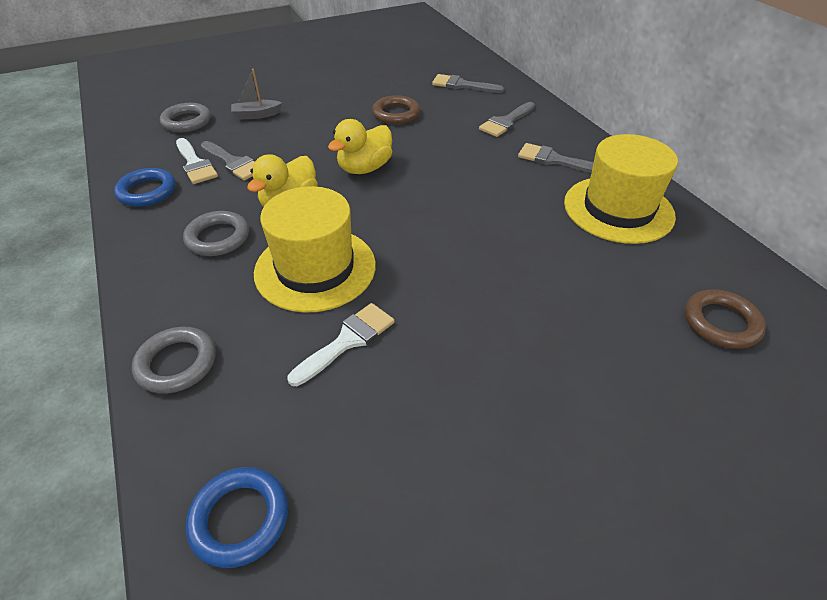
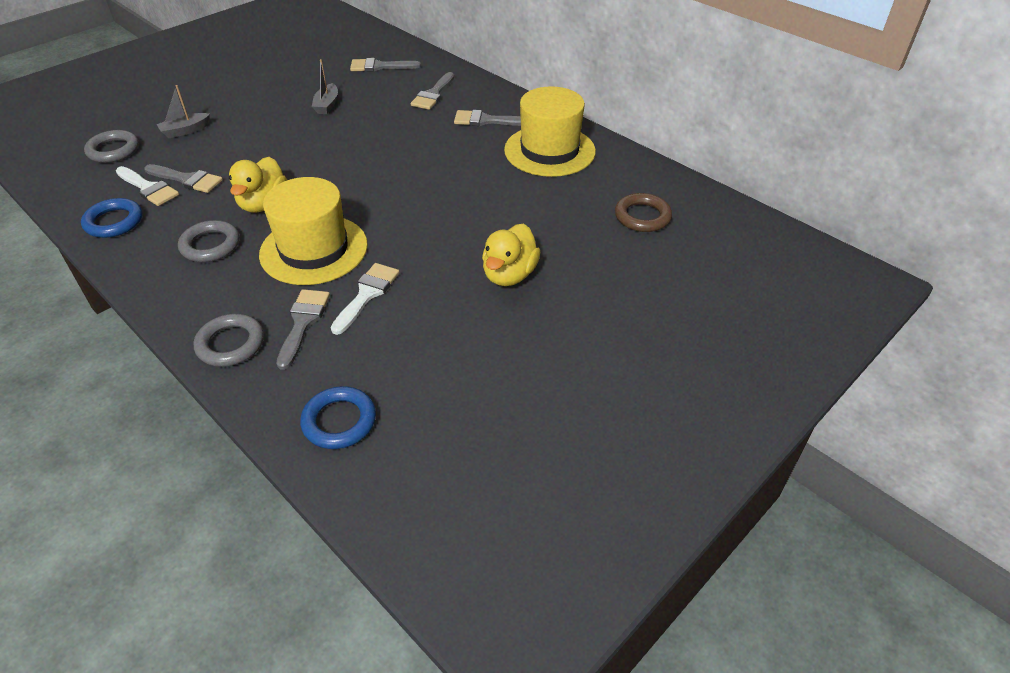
camera: 20 degrees left, 0 degrees up
yellow duck [328,119,392,174] -> yellow duck moved to [482,224,540,286]
brown ring [372,95,420,124] -> grey boat [312,59,338,114]
none -> grey brush [276,289,330,370]

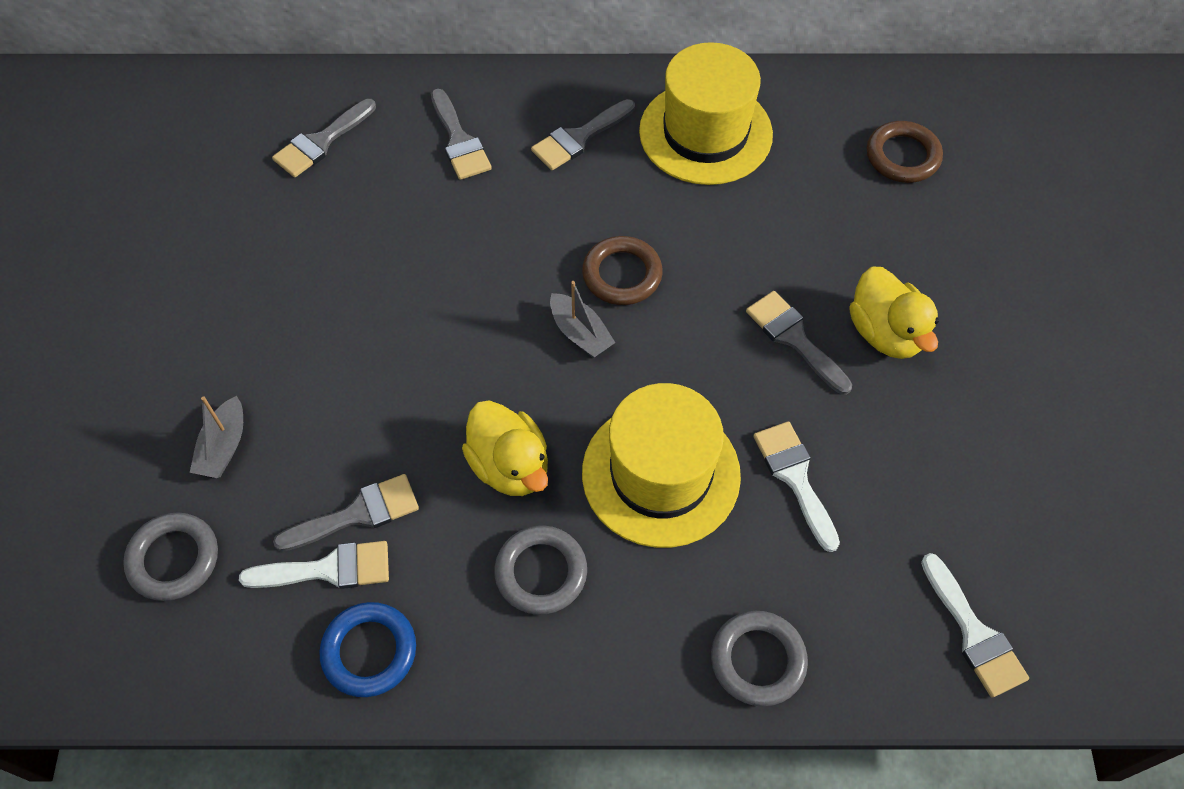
camera: 45 degrees left, 15 degrees up
grey brush [276,289,330,370] -> grey brush moved to [746,291,852,395]
blue ring [300,386,376,449] -> white brush [921,553,1029,698]
grey boat [312,59,338,114] -> grey boat moved to [550,281,616,358]
none -> brown ring [582,236,663,305]

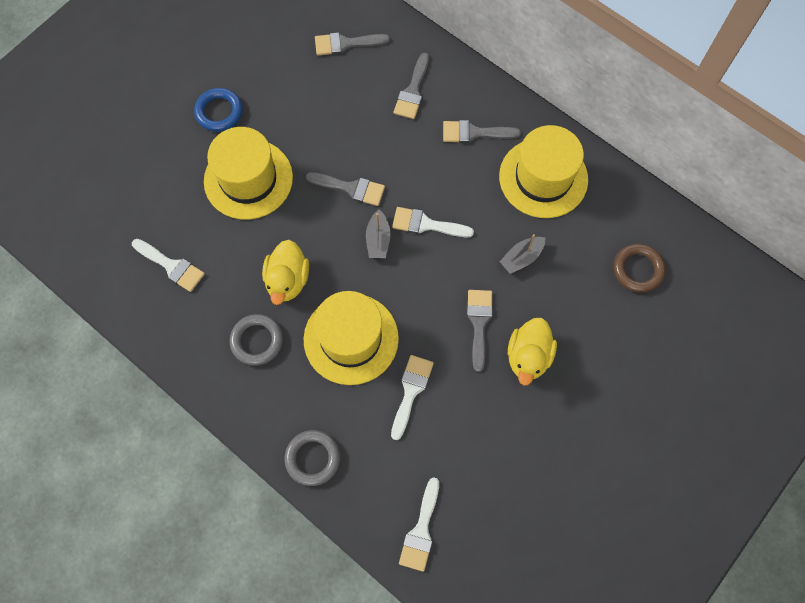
camera: 40 degrees right, 10 degrees up
grey ring [123,512,218,601] -> none
grey boat [190,396,243,478] -> grey boat moved to [499,234,546,274]
grey brush [273,474,419,551] -> grey brush moved to [306,172,385,206]
blue ring [319,602,416,697] -> blue ring moved to [194,88,243,132]
brown ring [582,236,663,305] -> white brush [392,207,474,237]
none -> yellow hat [204,127,293,220]

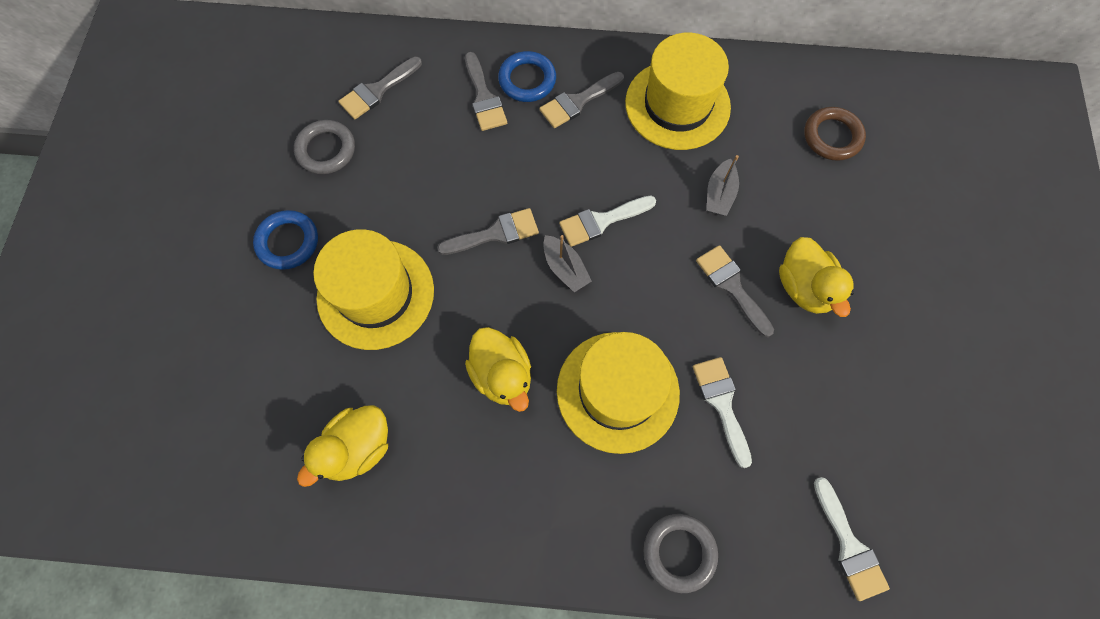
camera: 35 degrees left, 0 degrees up
white brush [132,239,205,292] -> yellow duck [297,405,388,487]
grey ring [230,314,283,366] -> grey ring moved to [294,120,355,174]
none -> blue ring [498,51,556,102]

